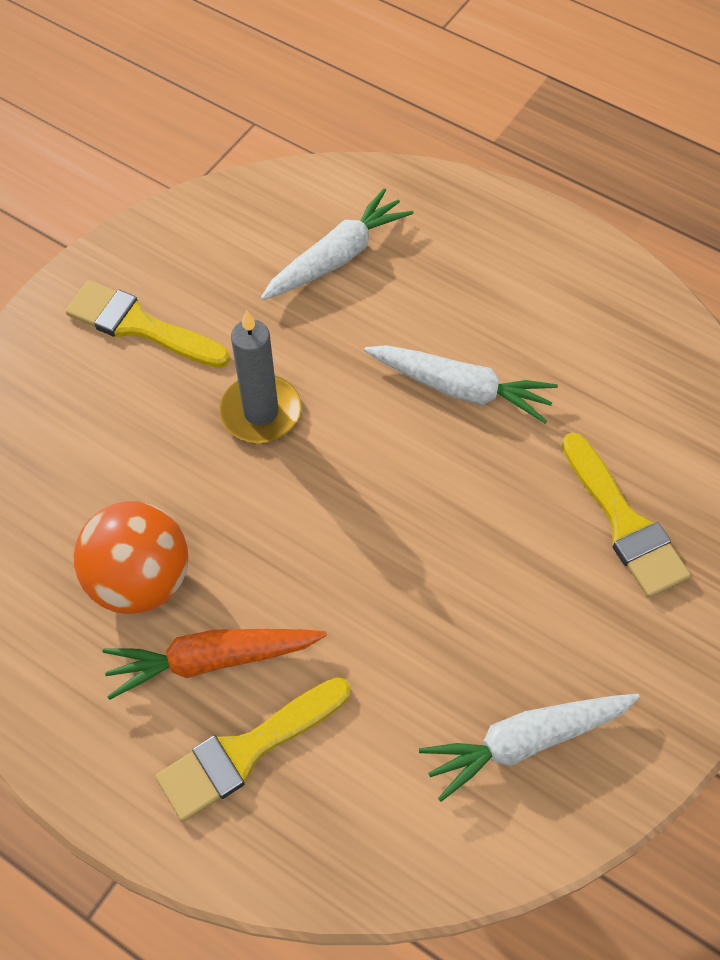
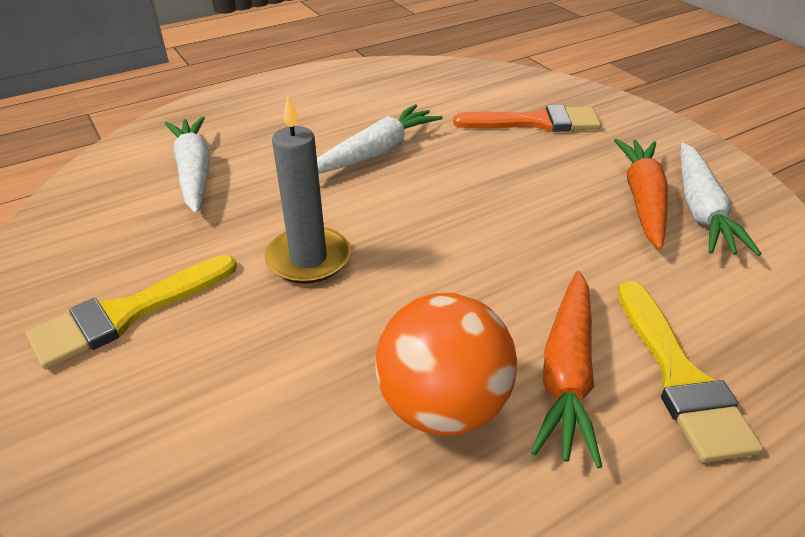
camera: 65 degrees left, 20 degrees down
yellow brush [562,432,691,598] -> orange brush [453,105,601,132]
none -> orange carrot [614,138,668,249]

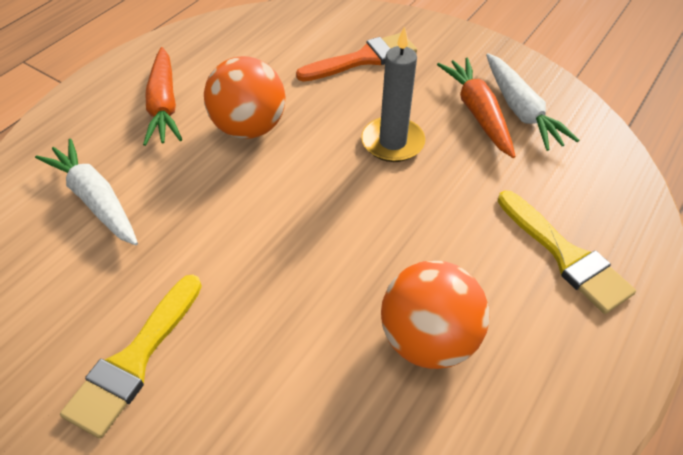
camera: 25 degrees left, 10 degrees up
grey candle [265,96,351,284] -> grey candle moved to [361,26,425,162]
white carrot [317,104,443,174] -> orange ball [204,56,285,139]
orange carrot [531,271,603,468] -> orange carrot moved to [143,47,182,146]

